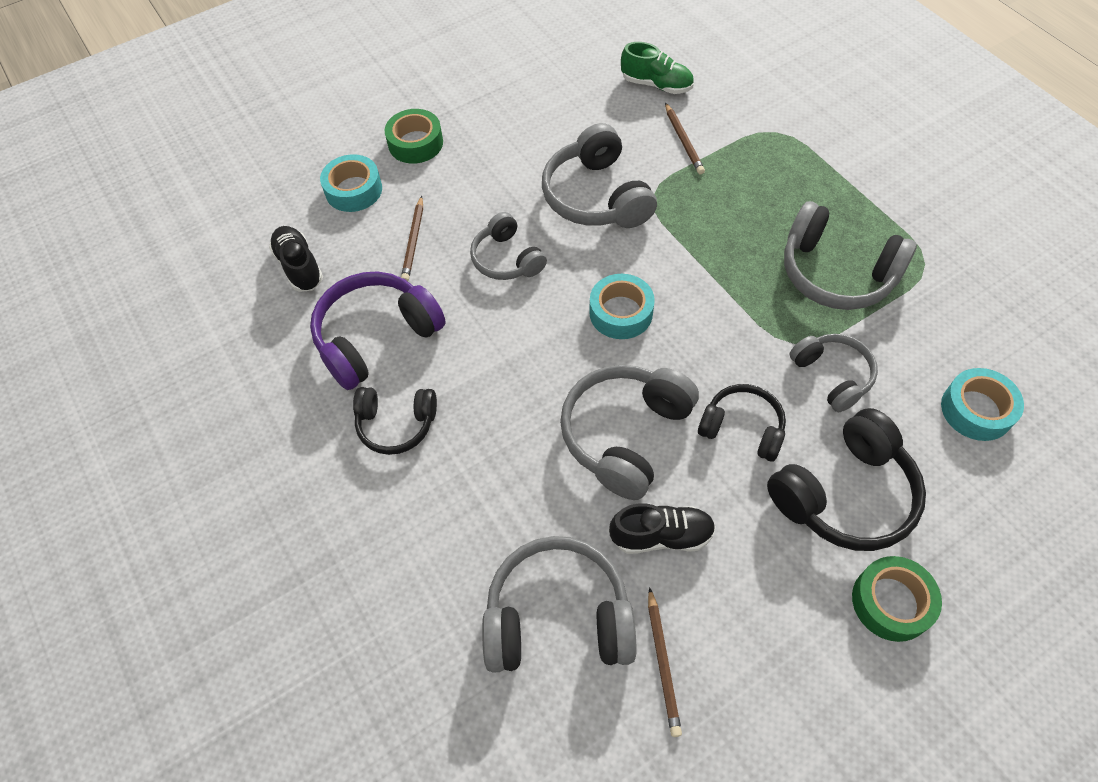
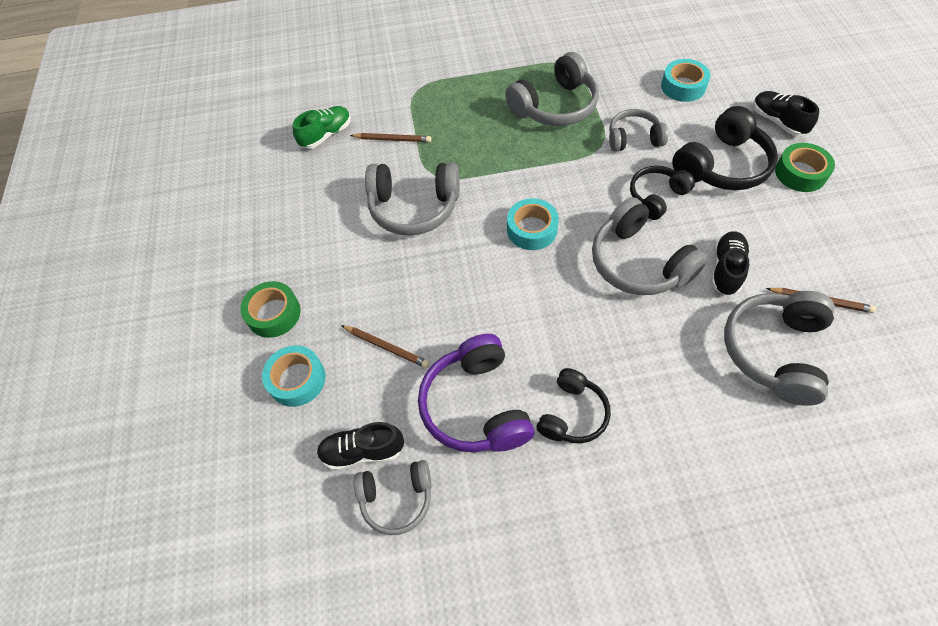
camera: 65 degrees left, 0 degrees up
grey headphones [470,212,547,280] -> grey headphones moved to [354,460,432,535]
black headphones [767,408,926,551] -> black headphones turned 60 degrees clockwise [672,106,778,190]
none -> black shoe [753,91,819,136]

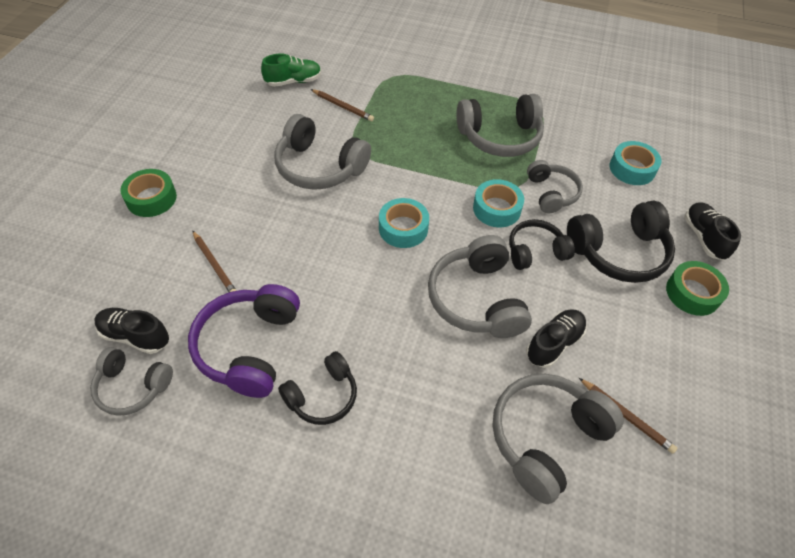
camera: 20 degrees right, 5 degrees down
turquoise tape [262,345,326,407] -> turquoise tape moved to [473,179,524,227]
grey headphones [609,109,668,152] -> grey headphones turned 60 degrees clockwise [527,160,583,214]

